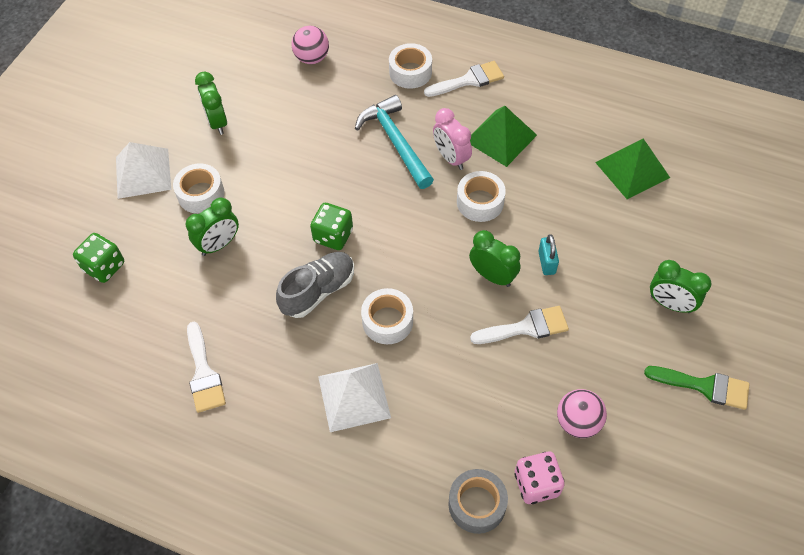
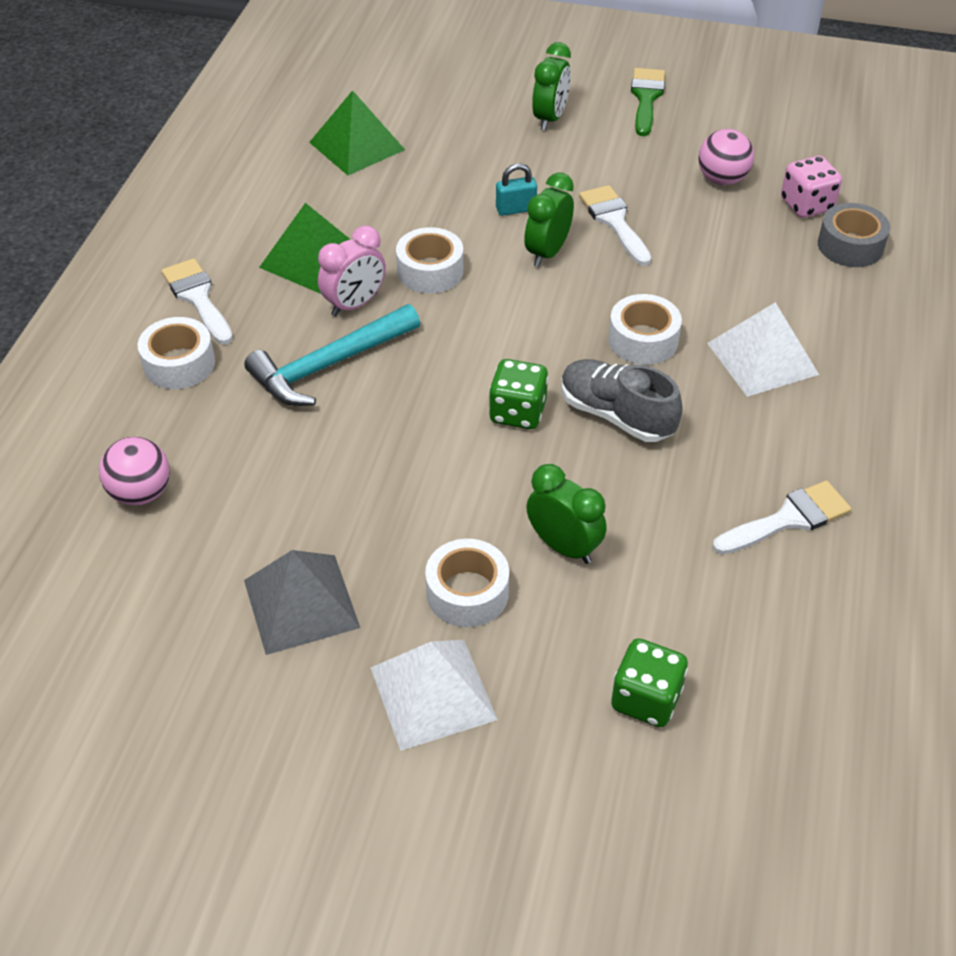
camera: 100 degrees left, 10 degrees down
green clock [195,72,227,135] -> grey pyramid [244,550,360,655]

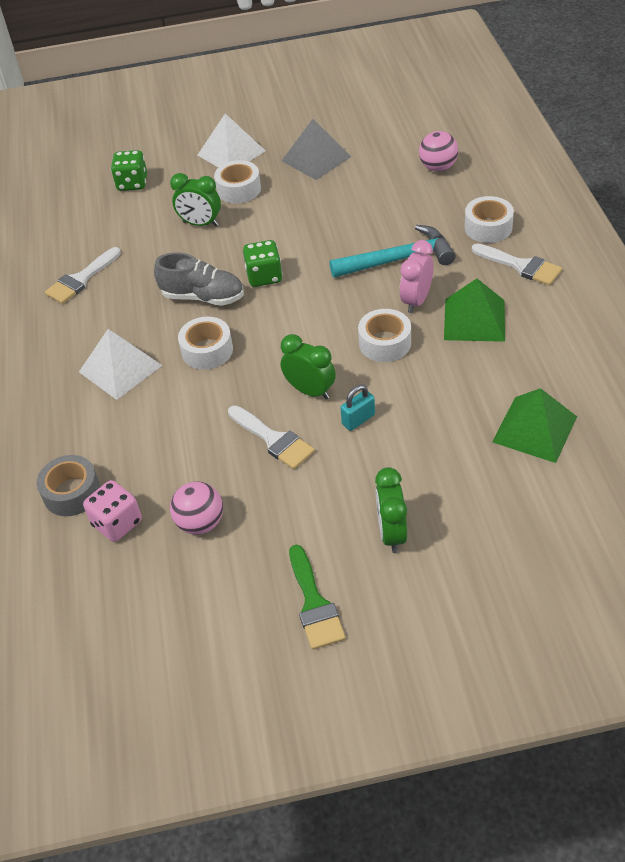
camera: 160 degrees right, 0 degrees up
turquoise hammer [244,304,420,406] -> turquoise hammer turned 45 degrees clockwise [329,225,456,278]
green clock [524,172,574,267] -> green clock turned 60 degrees counterclockwise [281,334,336,400]

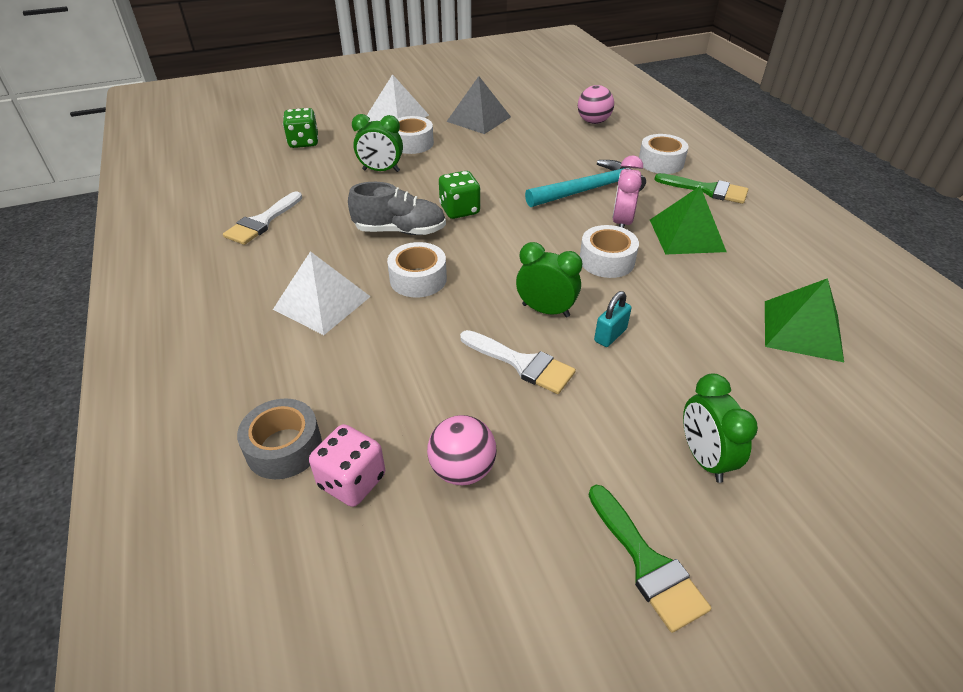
camera: 15 degrees left, 5 degrees down
white brush [472,243,562,286] -> green brush [654,173,748,204]

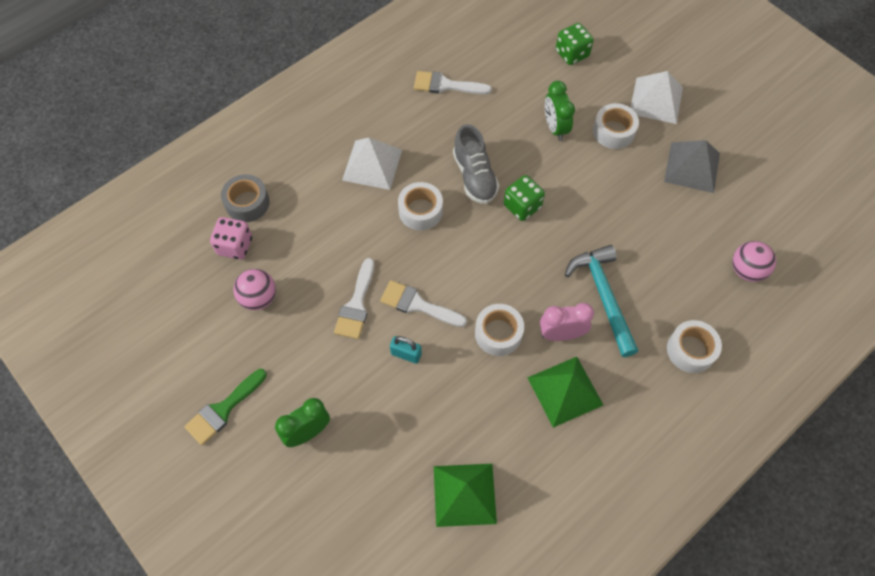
camera: 70 degrees right, 20 degrees up
green clock [516,242,582,317] -> white brush [380,280,467,327]
turquoise hammer [525,160,646,207] -> turquoise hammer turned 150 degrees counterclockwise [565,245,638,357]
green brush [654,173,748,204] -> none

